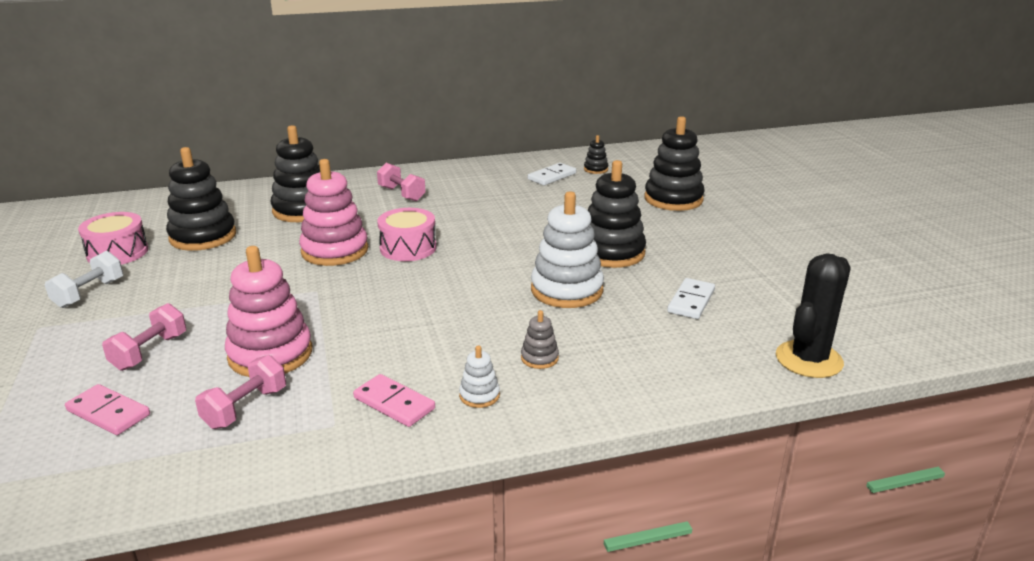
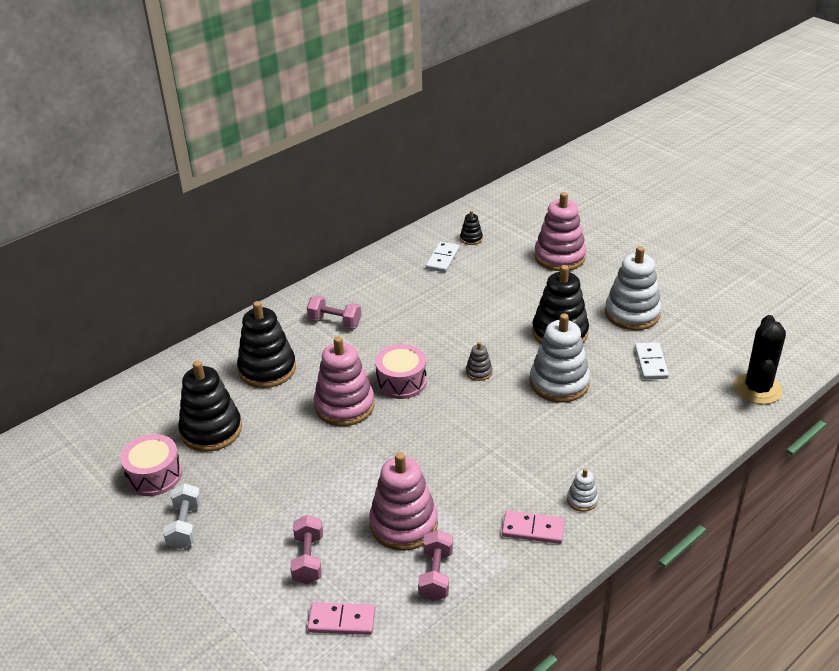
camera: 25 degrees left, 10 degrees up
grey stacking toy [521,310,559,369] -> grey stacking toy moved to [466,342,492,381]
black stacking toy [645,116,705,211] -> pink stacking toy [534,192,586,271]
none -> white stacking toy [605,246,661,330]

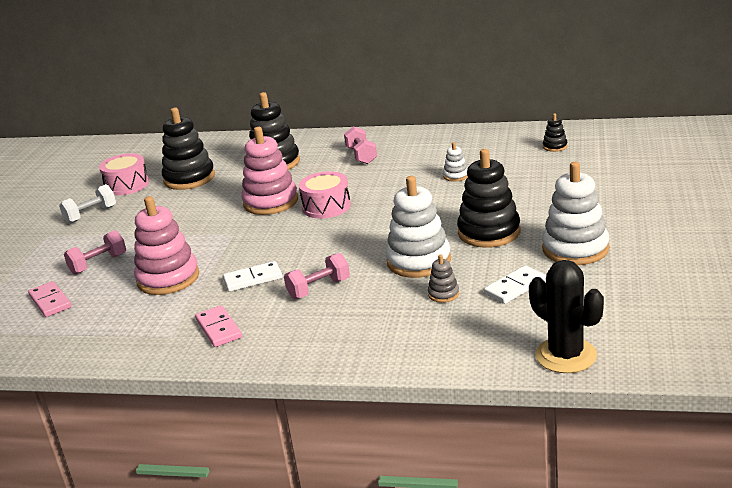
camera: 55 degrees right, 10 degrees down
pink dumbbell [418,530,453,601] -> pink dumbbell moved to [284,253,350,299]
white domino [426,242,460,272] -> white domino moved to [223,261,282,292]
grey stacking toy [466,342,492,381] -> grey stacking toy moved to [428,254,459,303]
pink stacking toy [534,192,586,271] -> none
white stacking toy [567,468,598,512] -> white stacking toy moved to [443,142,468,182]
black cactus [734,315,786,404] -> black cactus turned 75 degrees clockwise [529,260,604,373]

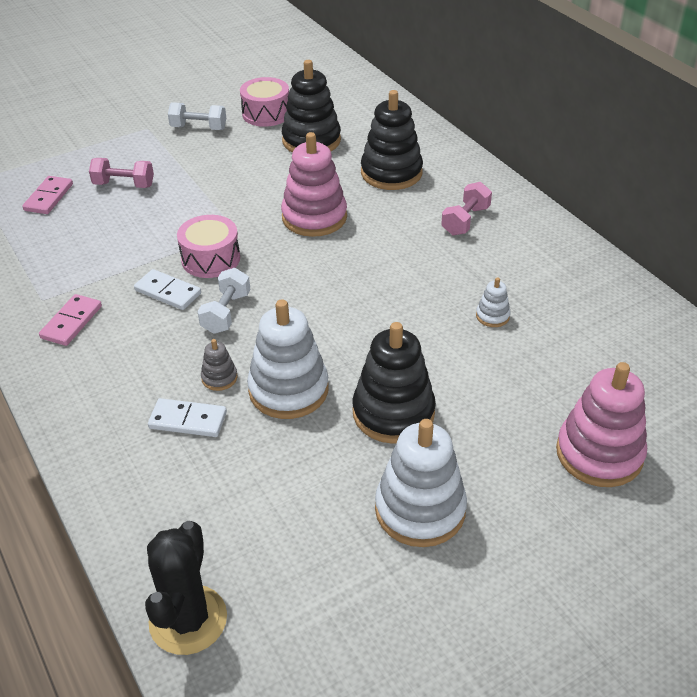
camera: 45 degrees right, 15 degrees up
pink stacking toy [134,196,199,295] -> pink stacking toy moved to [556,362,647,487]
pink dumbbell [284,253,350,299] -> none
pink drum [299,171,351,219] -> pink drum moved to [177,215,240,278]
grey stacking toy [428,254,459,303] -> grey stacking toy moved to [201,339,237,391]
white domino [484,265,546,304] -> white domino moved to [148,398,227,437]
black stacking toy [543,113,568,152] -> none
none -> white dumbbell [198,268,250,334]

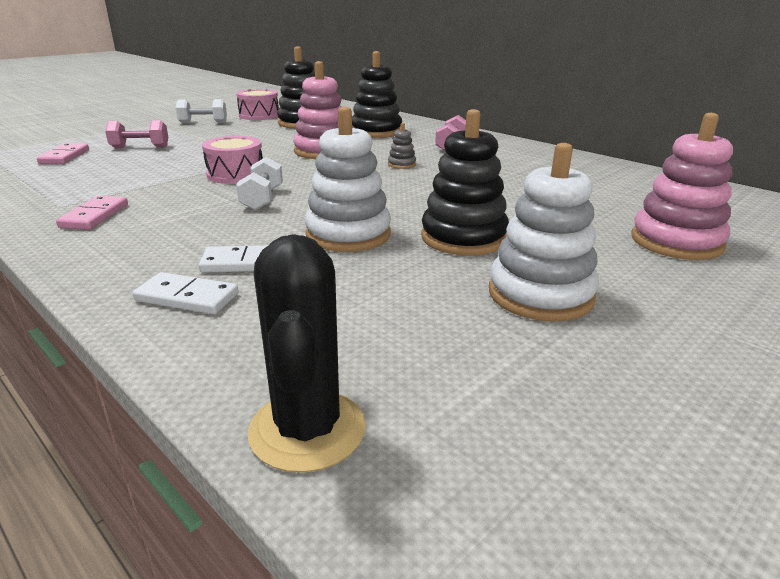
camera: 15 degrees left, 15 degrees down
white domino [134,269,201,310] -> white domino moved to [133,272,238,315]
grey stacking toy [201,339,237,391] -> grey stacking toy moved to [388,123,416,169]
white stacking toy [476,277,511,327] -> none

